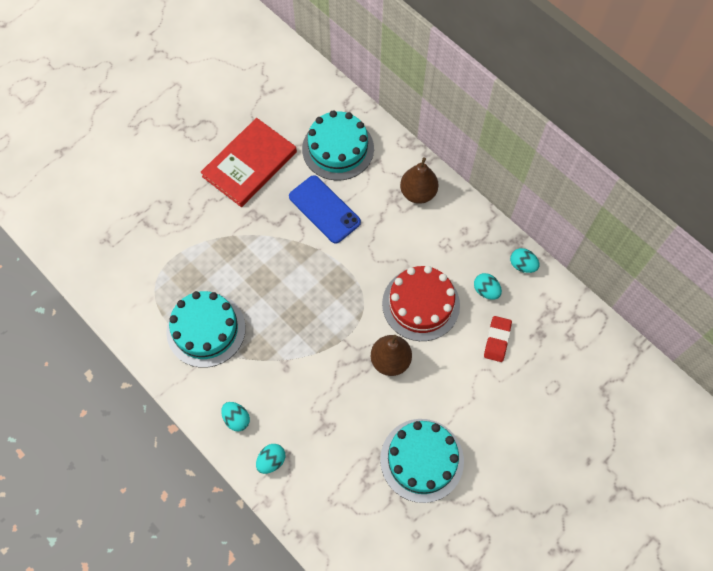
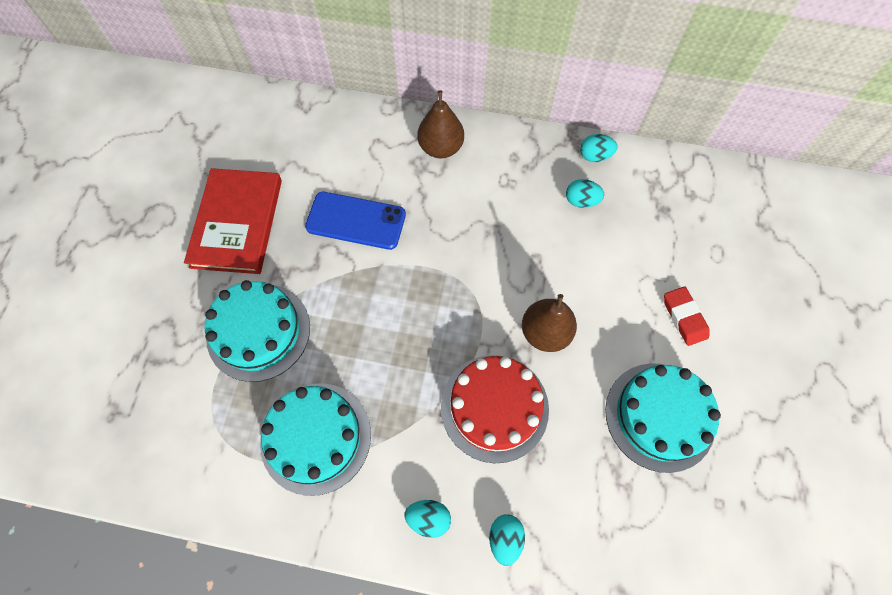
camera: 35 degrees left, 0 degrees up
turquoise cake [302,110,374,181] -> turquoise cake moved to [205,280,310,382]
red cake [382,266,460,341] -> red cake moved to [441,355,549,463]
red eraser [484,316,512,362] -> red eraser moved to [664,286,709,346]

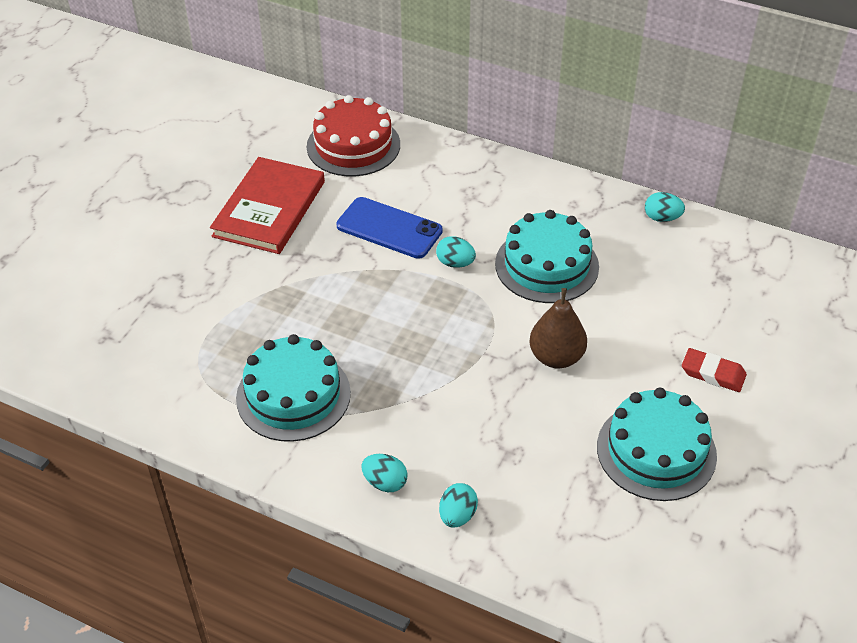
camera: 15 degrees right, 20 degrees down
turquoise cake [205,280,310,382] -> turquoise cake moved to [495,210,599,303]
brown pear [417,90,464,158] -> none
red cake [441,355,549,463] -> red cake moved to [307,95,400,176]
turquoise egg [566,179,604,208] -> turquoise egg moved to [436,236,476,268]
red eraser [664,286,709,346] -> red eraser turned 60 degrees counterclockwise [682,348,747,392]

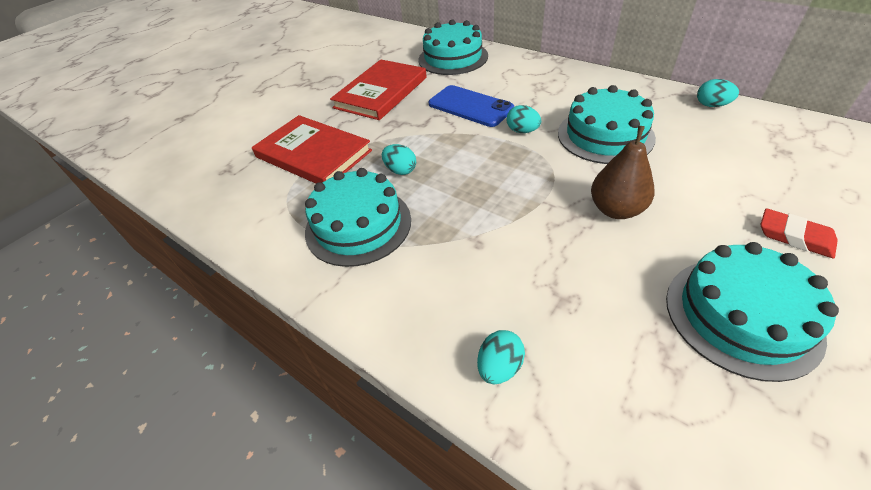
camera: 15 degrees right, 0 degrees up
red cake [307,95,400,176] -> turquoise cake [418,19,488,75]
turquoise egg [361,454,407,492] -> turquoise egg moved to [382,144,416,175]
none -> red book [252,115,372,183]

